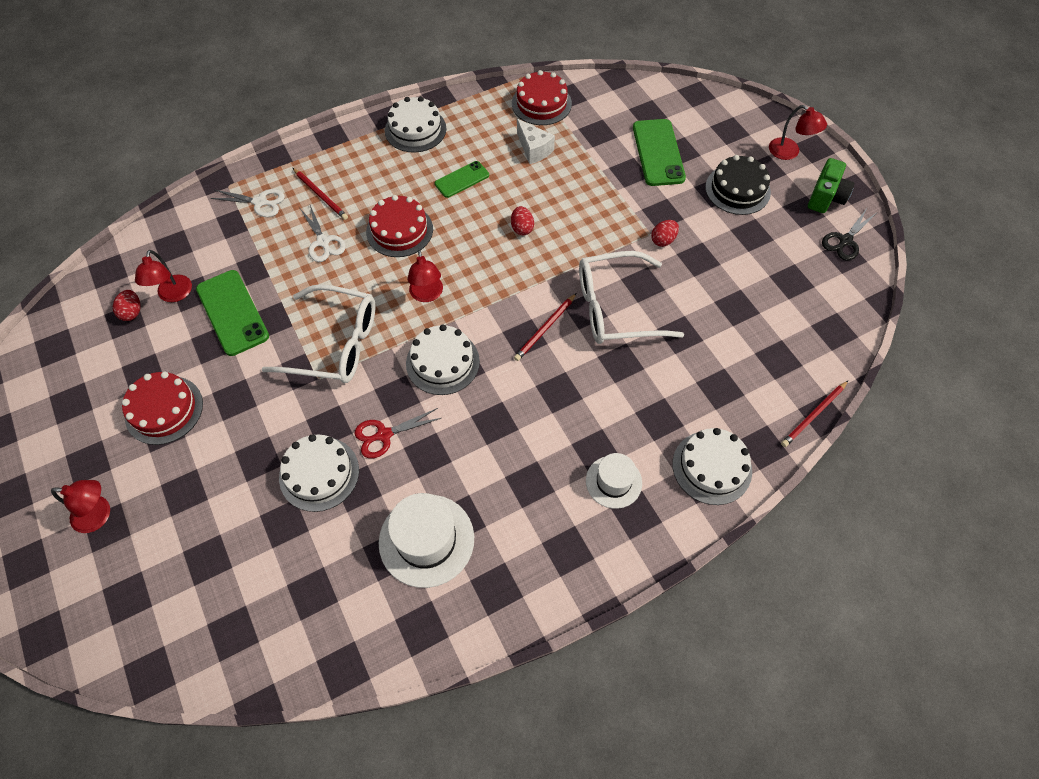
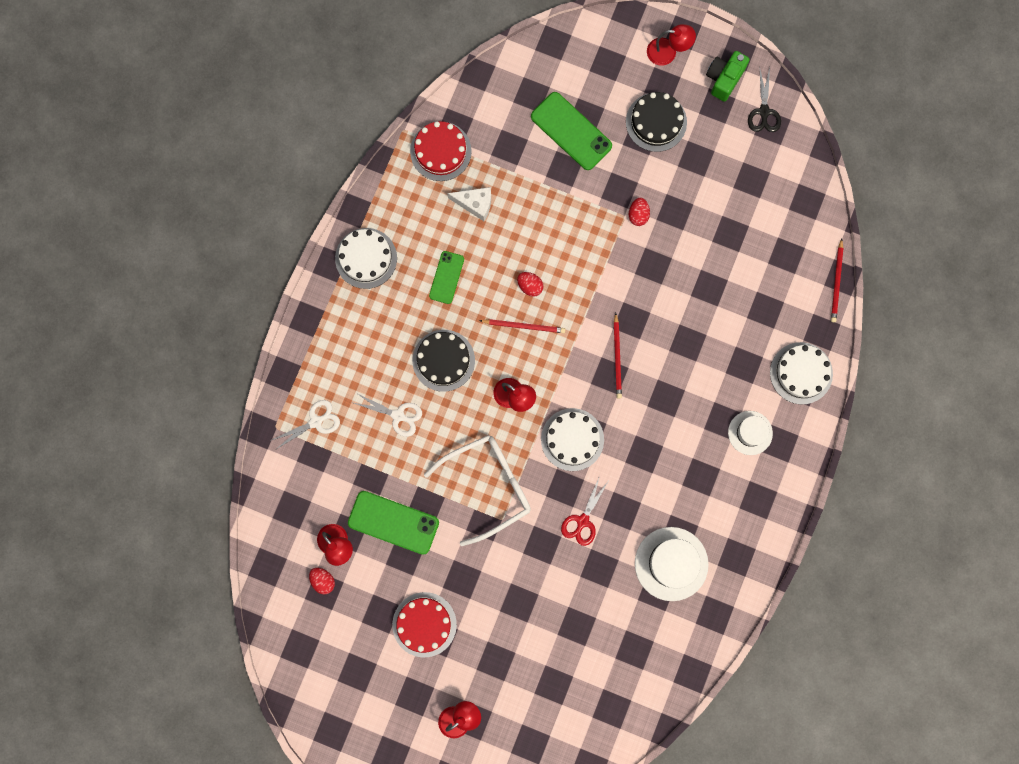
camera: 40 degrees left, 20 degrees up
white cake [279,434,359,512] -> none
red pencil [293,168,348,220] -> red pencil moved to [479,319,565,333]
red cake [366,195,433,257] -> black cake [412,330,475,392]
white glasses [579,251,684,344] -> none
green camera [808,158,855,213] -> green camera turned 135 degrees counterclockwise [706,51,750,102]

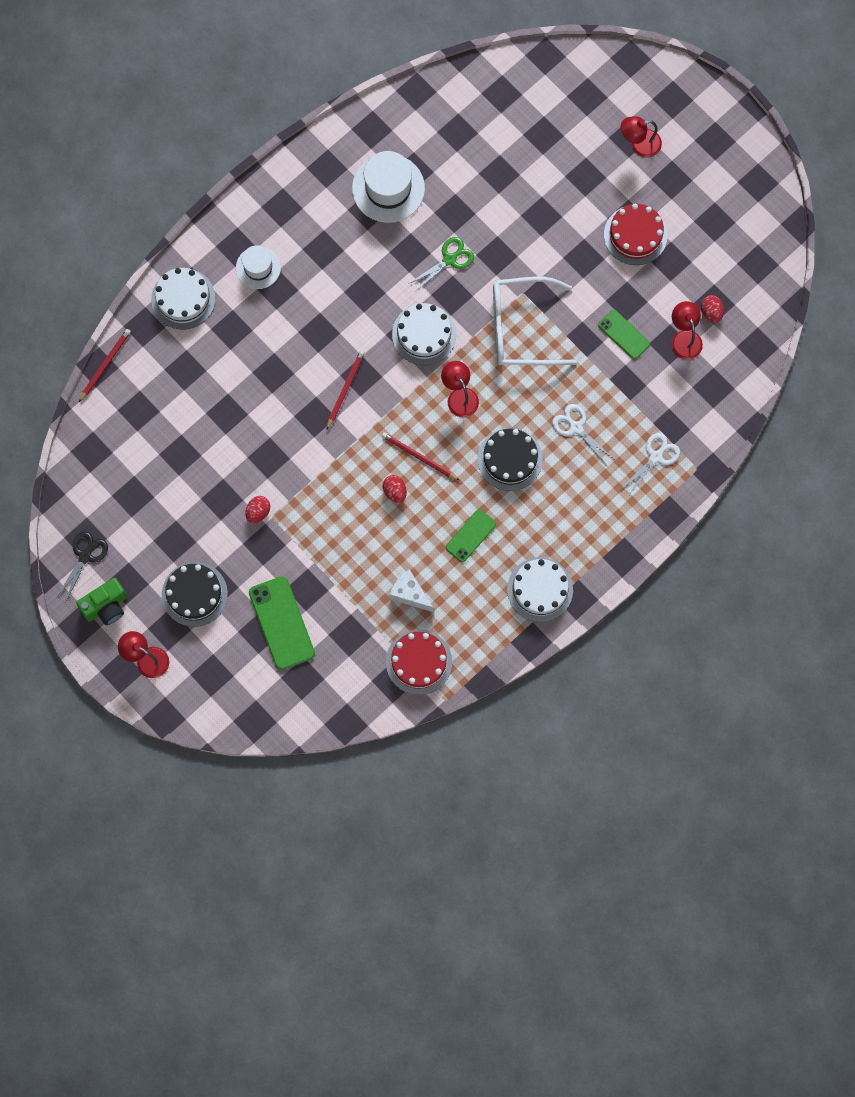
camera: 155 degrees left, 5 degrees down
white scissors [270,400,340,450] -> white scissors turned 135 degrees clockwise [620,433,680,495]
green phone [348,491,439,555] -> green phone [598,310,650,359], size x0.61
red scissors [561,476,608,546] -> green scissors [410,237,474,292]

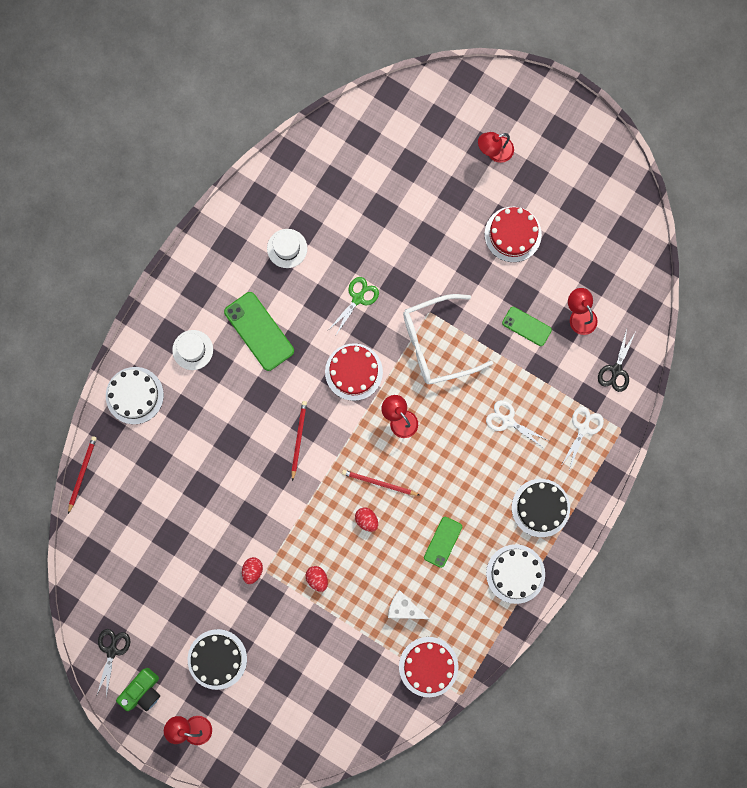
camera: 15 degrees left, 5 degrees up
green phone [249,576,315,670] -> green phone moved to [224,292,294,371]
white hat [352,151,425,223] -> white hat [267,229,307,268], size x0.61
white cake [392,303,456,365] -> red cake [325,343,383,401]
black cake [478,428,543,491] -> black cake moved to [512,479,570,537]
red egg [701,295,724,323] -> red egg moved to [306,566,328,592]
none -> black scissors [598,329,635,392]

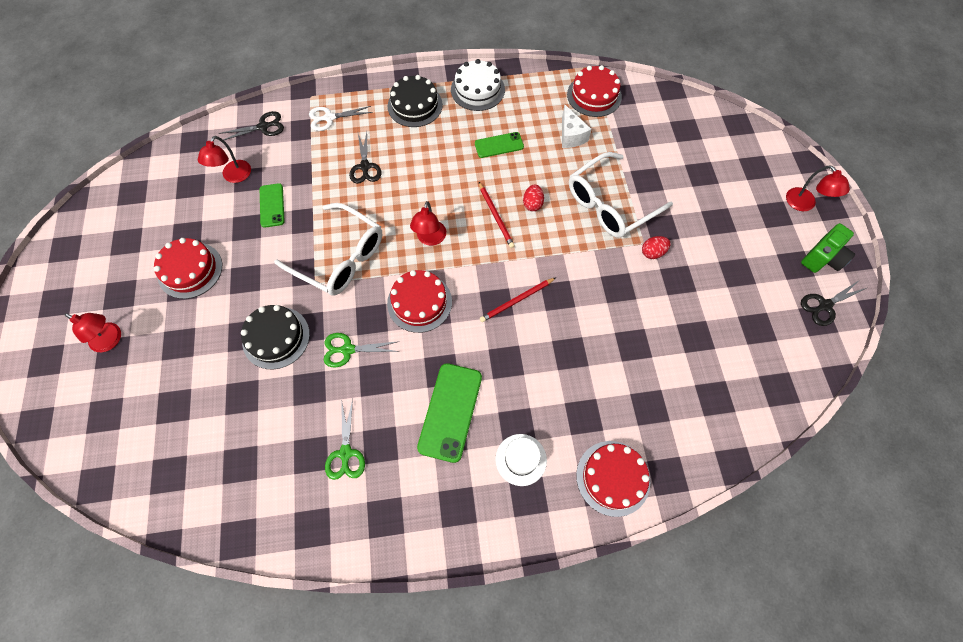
camera: 130 degrees left, 15 degrees down
red pencil [68,436,97,514] -> none
white cake [106,367,164,424] -> red cake [576,441,650,517]
green camera [116,668,160,711] -> green camera turned 135 degrees clockwise [801,223,855,273]
black cake [188,629,247,690] -> black cake moved to [241,305,310,369]
white hat [267,229,307,268] -> green scissors [325,399,365,480]
red egg [306,566,328,592] -> white glasses [569,152,673,238]
white scissors [486,400,548,447] -> black scissors [349,132,382,184]

